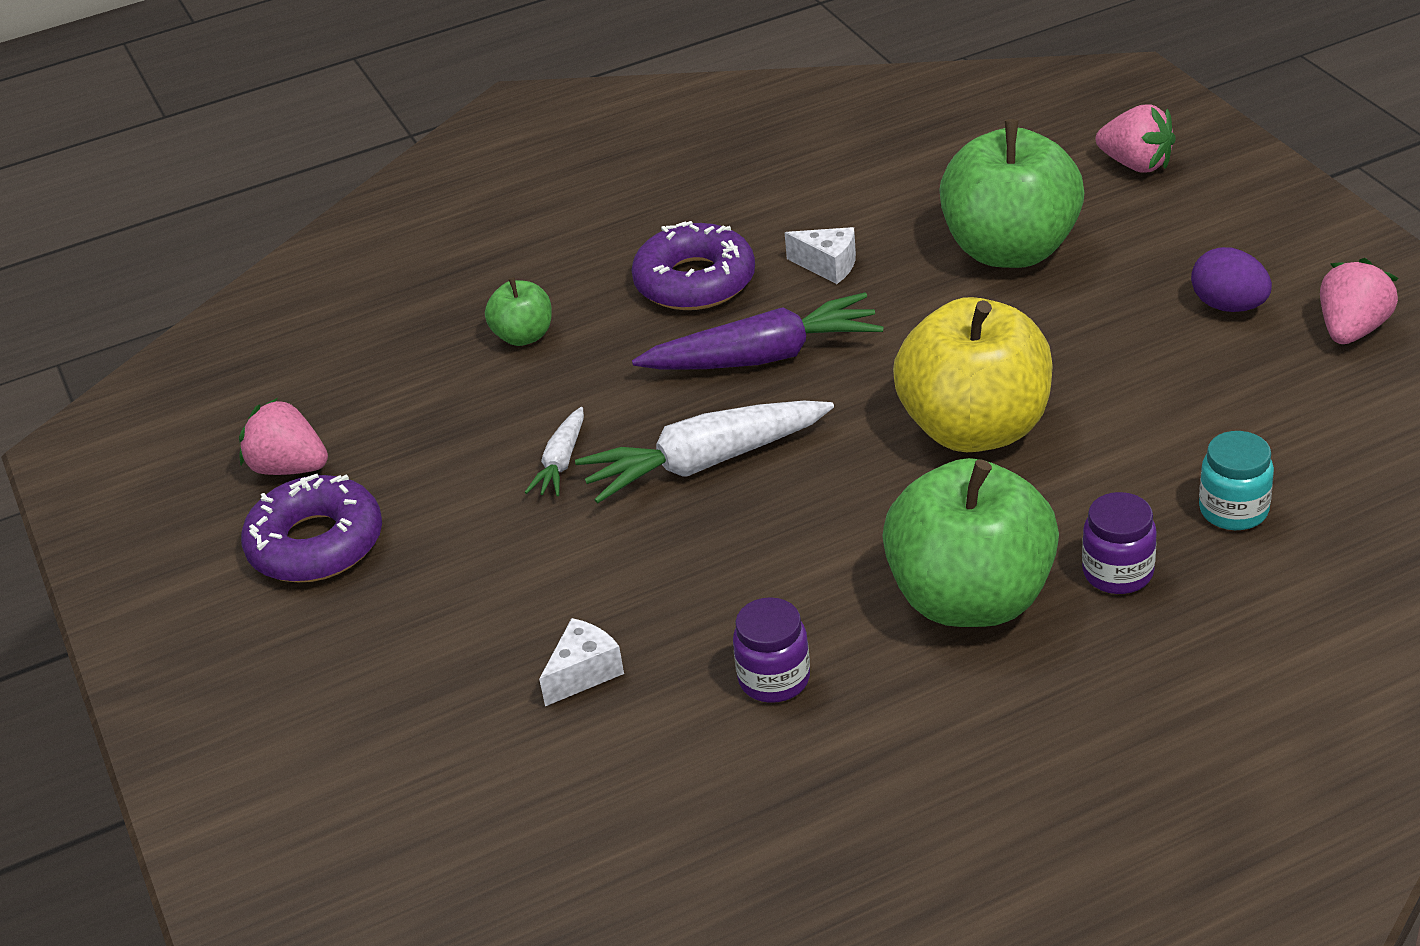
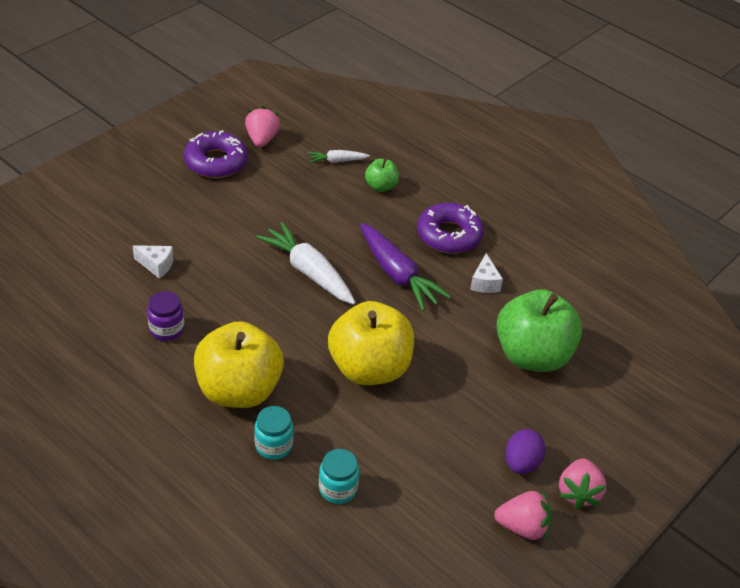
camera: 60 degrees right, 5 degrees up
white carrot [525,407,584,497] -> white carrot moved to [308,150,370,163]
green apple [882,458,1059,627] -> yellow apple [194,321,284,408]
purple jar [1082,492,1157,594] -> turquoise jar [254,406,293,460]
pink strawberry [1096,104,1176,173] -> pink strawberry moved to [559,458,606,509]

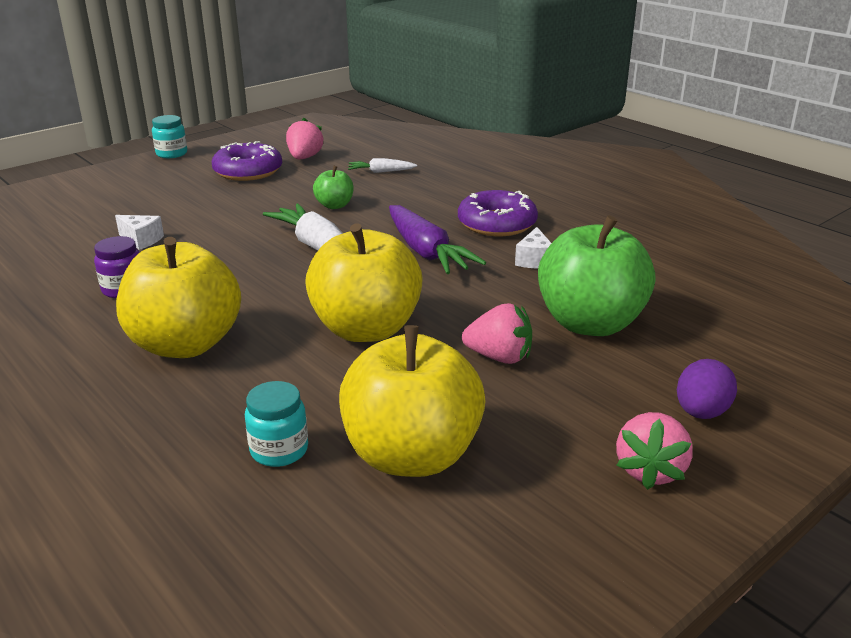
camera: 10 degrees right, 15 degrees down
turquoise jar [254,406,293,460] -> turquoise jar moved to [152,115,187,158]
green apple [365,158,399,192] -> green apple moved to [313,166,353,209]
pink strawberry [494,490,552,541] -> pink strawberry moved to [462,303,532,364]
purple egg [505,429,545,474] -> purple egg moved to [677,359,737,419]
none -> yellow apple [339,325,486,477]

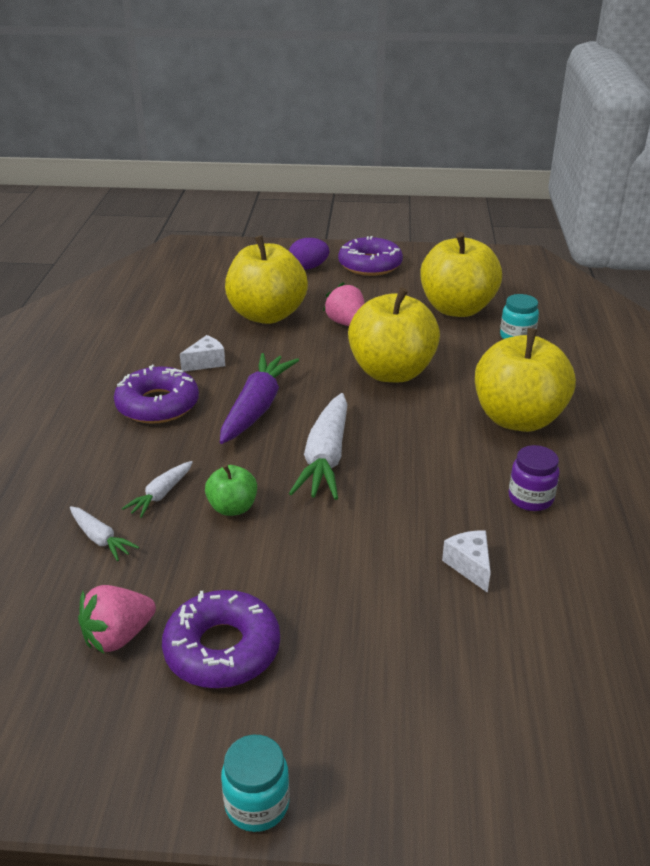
camera: 135 degrees left, 5 degrees up
green apple [538,215,655,336] -> yellow apple [225,235,308,324]
pink strawberry [616,412,693,490] -> purple donut [338,236,403,276]
none -> white carrot [122,461,193,518]

